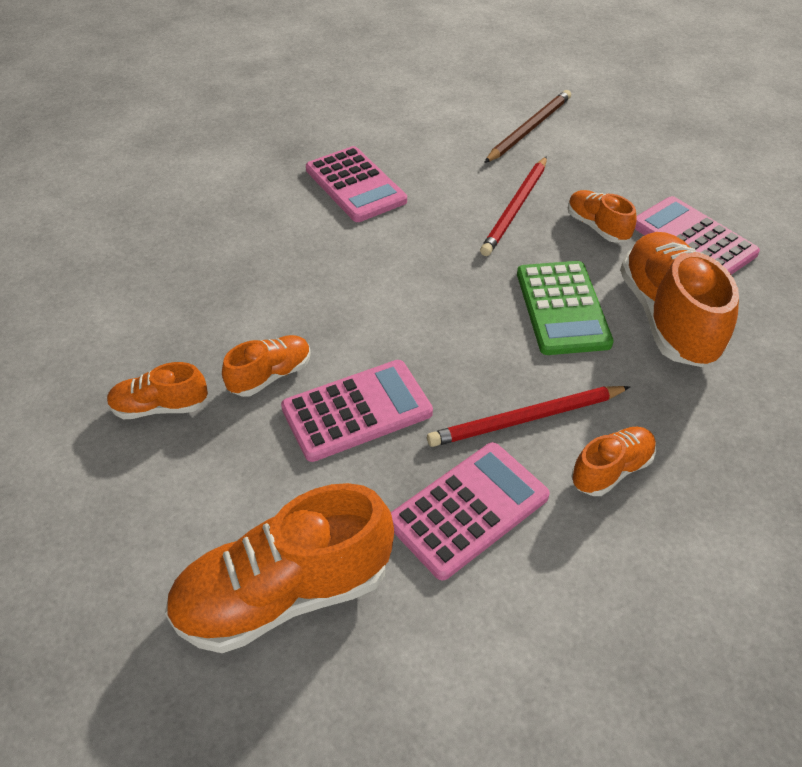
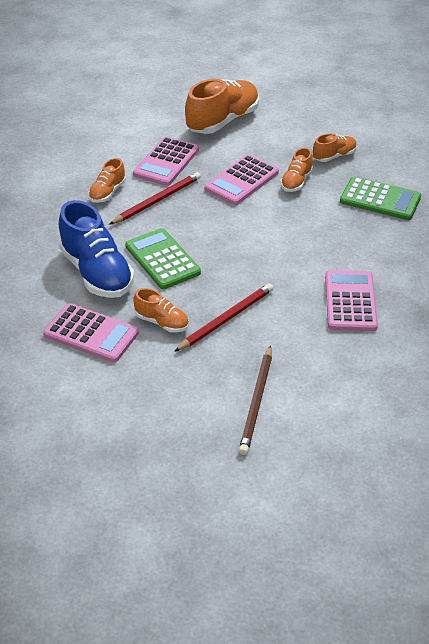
camera: 155 degrees right, 5 degrees down
pink calculator [306,146,407,222] -> pink calculator turned 60 degrees clockwise [325,270,378,331]
red pencil [480,156,547,256] -> red pencil turned 45 degrees clockwise [174,283,273,352]
orange shoe [620,232,739,367] -> blue shoe [59,200,134,298]
none -> green calculator [340,177,421,220]

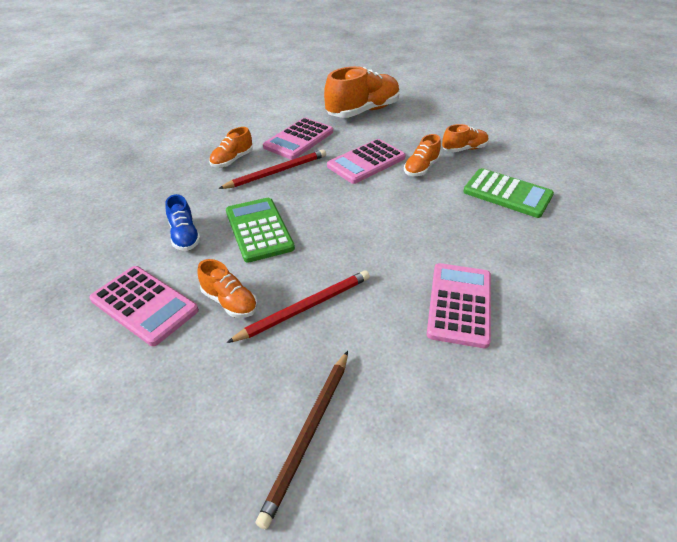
camera: 10 degrees right, 0 degrees up
blue shoe [59,200,134,298] -> blue shoe [165,194,201,251], size x0.52

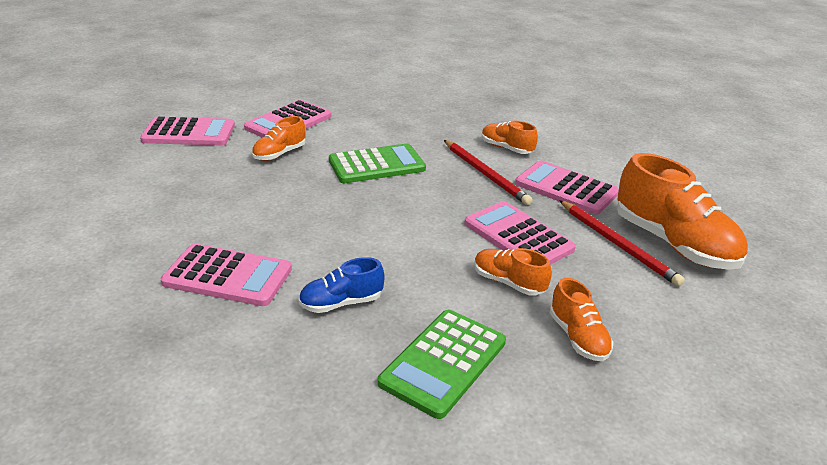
camera: 90 degrees right, 10 degrees down
blue shoe [165,194,201,251] -> blue shoe moved to [298,257,384,313]
red pencil [227,270,370,343] -> red pencil moved to [559,200,685,287]
brown pencil [256,351,348,529] -> none
none -> pink calculator [140,117,235,145]

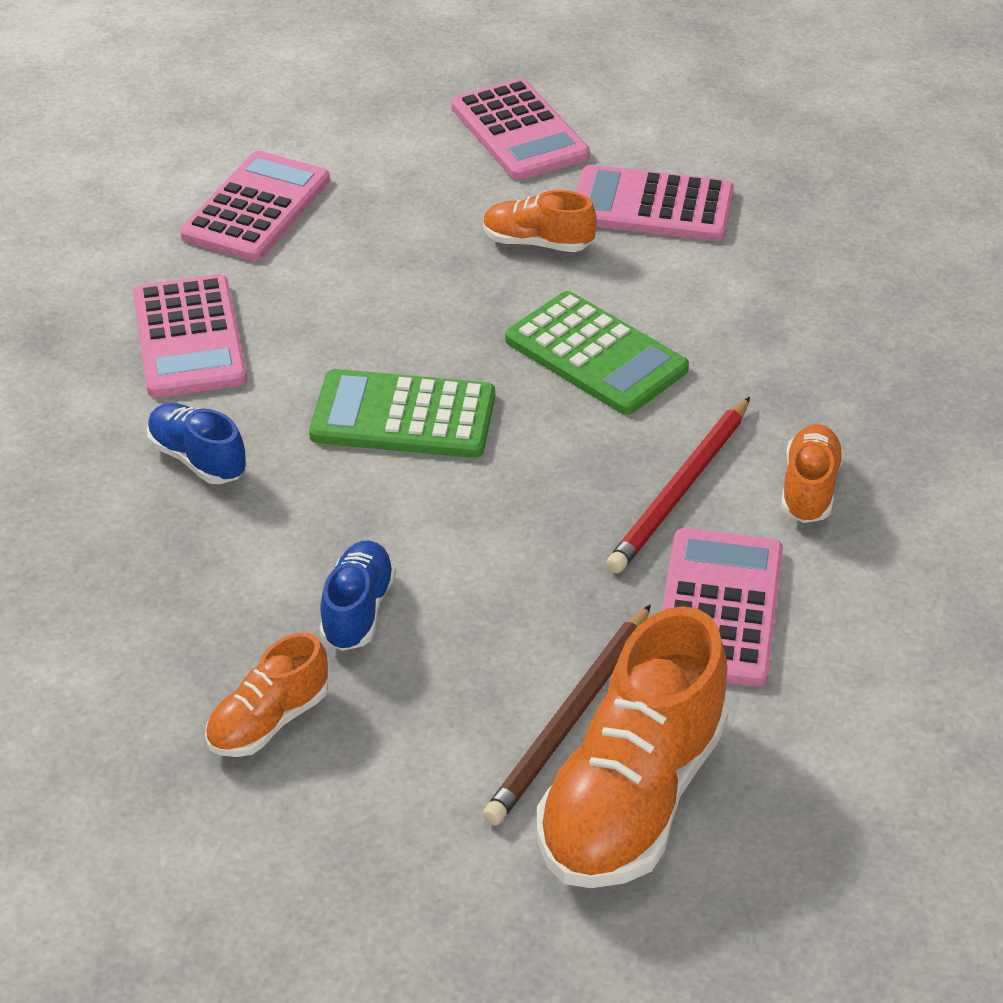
camera: 65 degrees right, 10 degrees up
green calculator [378,310,506,419] -> green calculator moved to [309,369,495,458]
pink calculator [464,201,576,265] -> pink calculator moved to [180,151,330,261]
orange shoe [474,248,552,296] -> blue shoe [320,541,396,651]
red pencil [559,200,685,287] -> brown pencil [483,604,651,825]

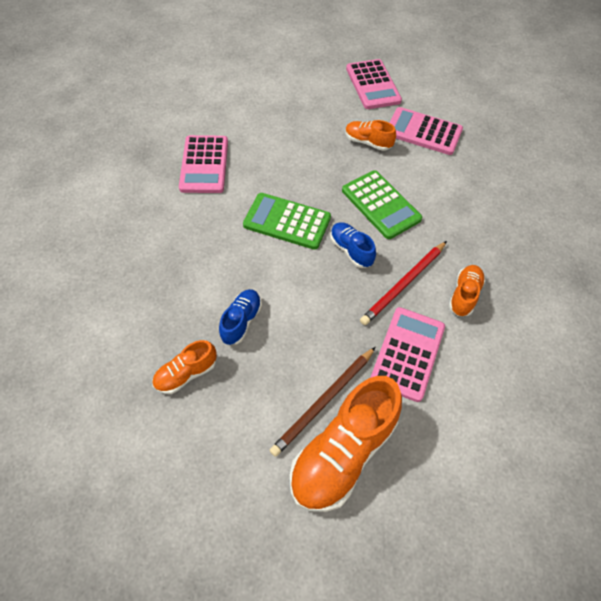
camera: 10 degrees right, 15 degrees up
blue shoe [147,403,247,484] -> blue shoe moved to [330,222,376,268]
pink calculator [180,151,330,261] -> none

